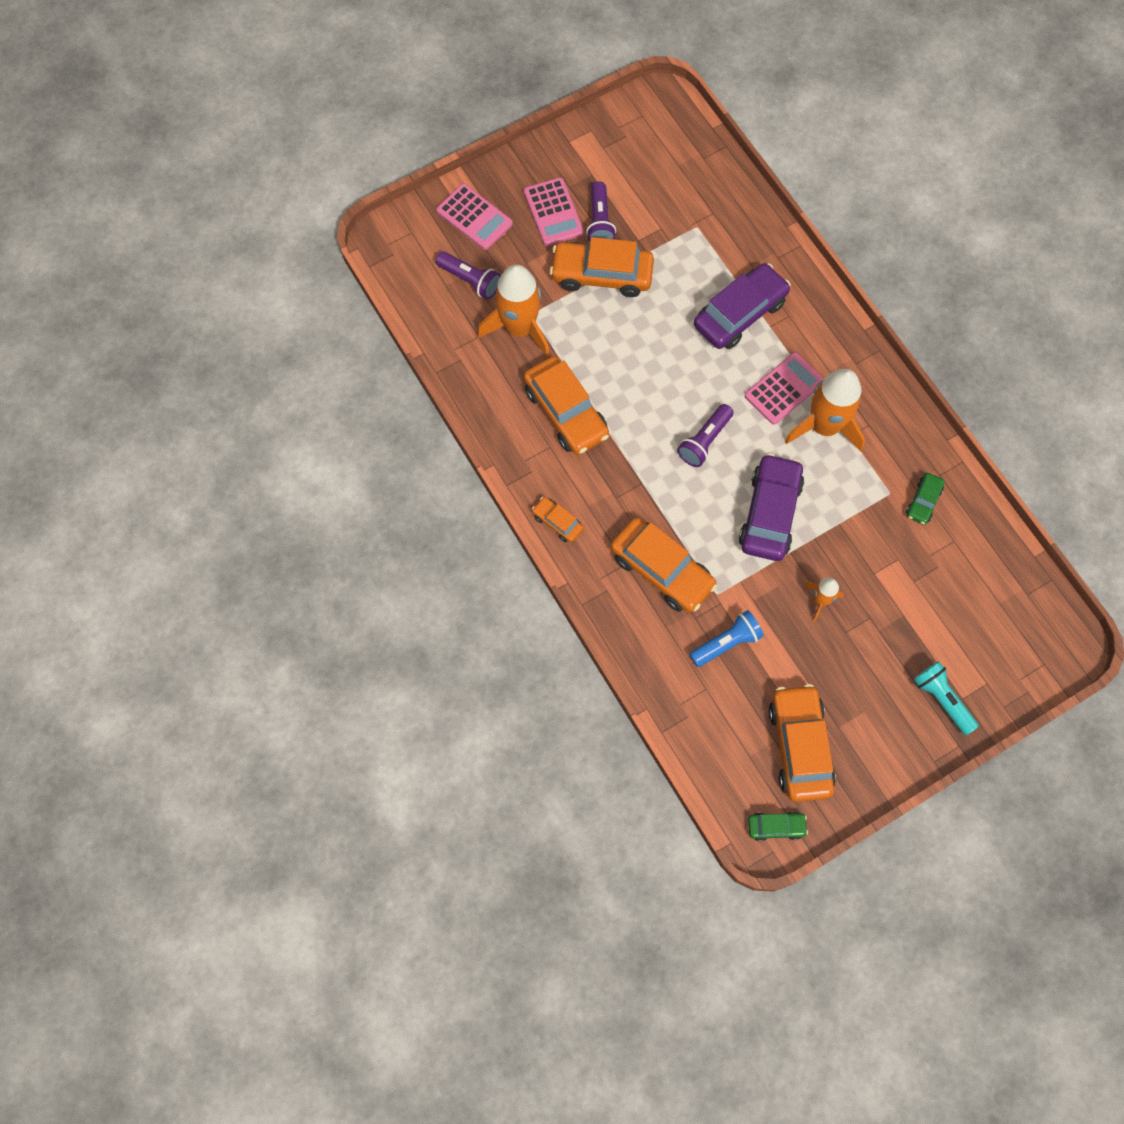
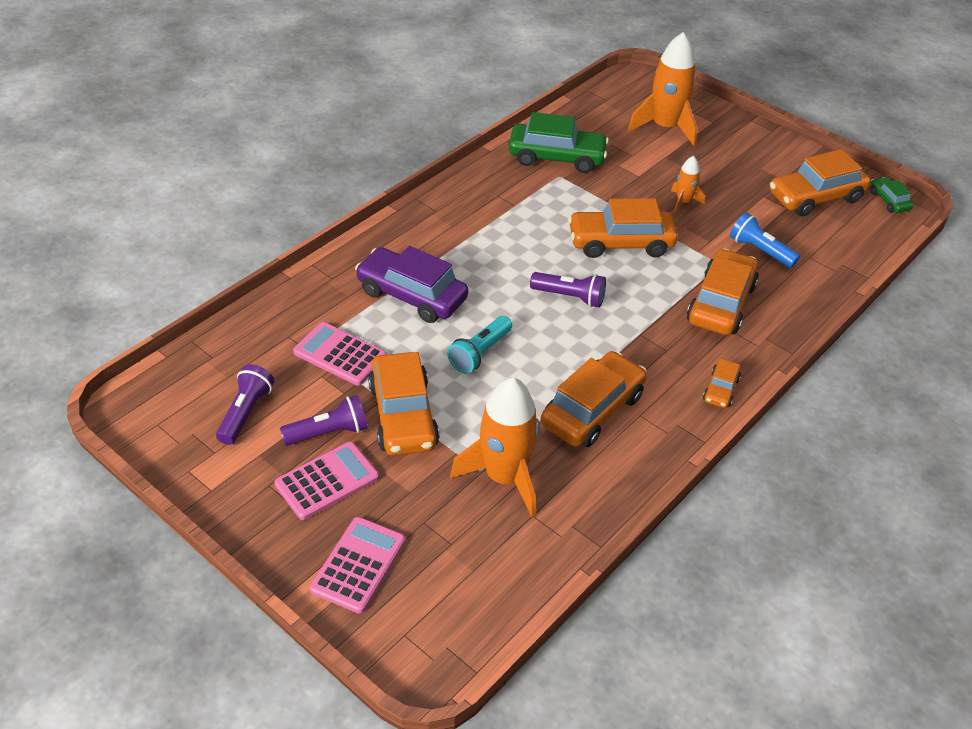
camera: 110 degrees left, 25 degrees down
purple flashlight [436,252,501,299] -> purple flashlight moved to [216,364,274,445]
purple car [739,453,804,561] -> orange car [568,198,678,258]
pink calculator [745,352,824,425] -> pink calculator moved to [293,322,387,386]
orange rocket [785,369,865,451] -> orange rocket moved to [628,32,698,146]
green car [906,473,945,525] -> green car [509,112,609,173], size x2.01
turquoise flashlight [913,661,979,735] -> turquoise flashlight moved to [447,316,512,373]

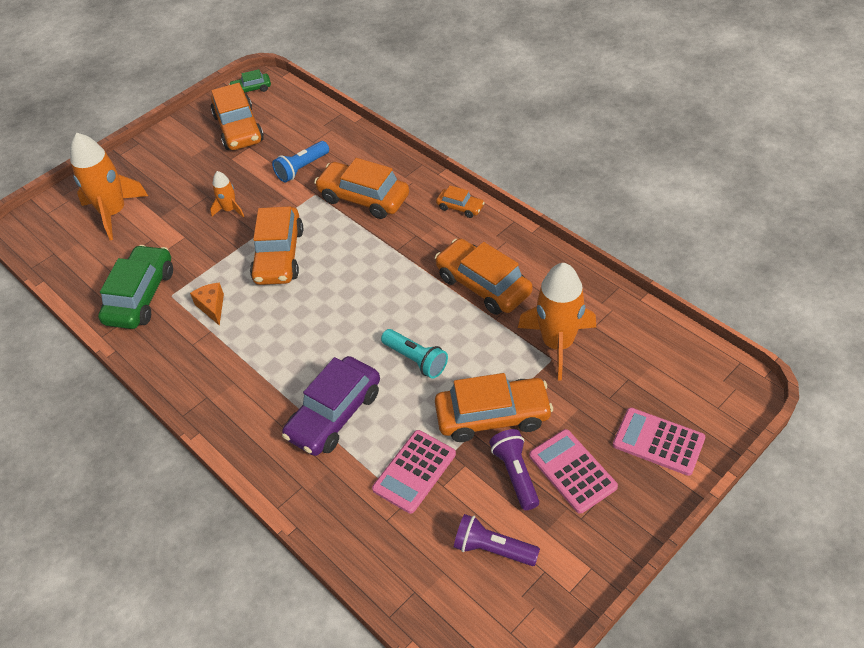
camera: 80 degrees left, 5 degrees up
purple flashlight [530,272,606,308] -> none
none -> orange cheese [190,282,224,326]

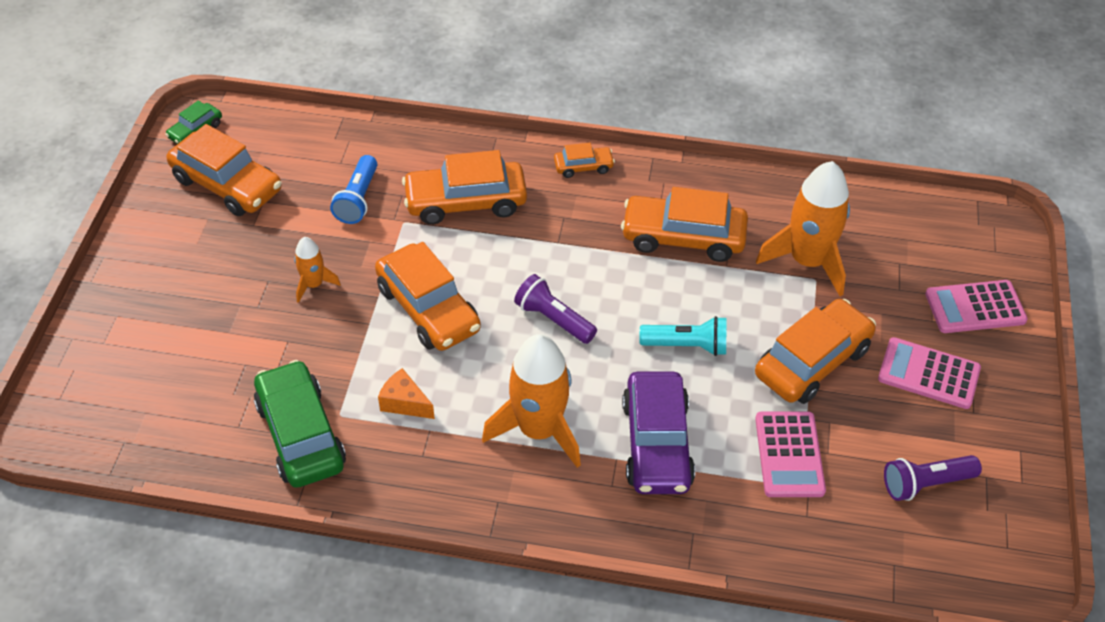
camera: 40 degrees left, 0 degrees up
orange rocket [70,132,148,240] -> orange rocket moved to [482,334,581,468]
purple flashlight [489,429,539,510] -> purple flashlight moved to [514,274,597,344]

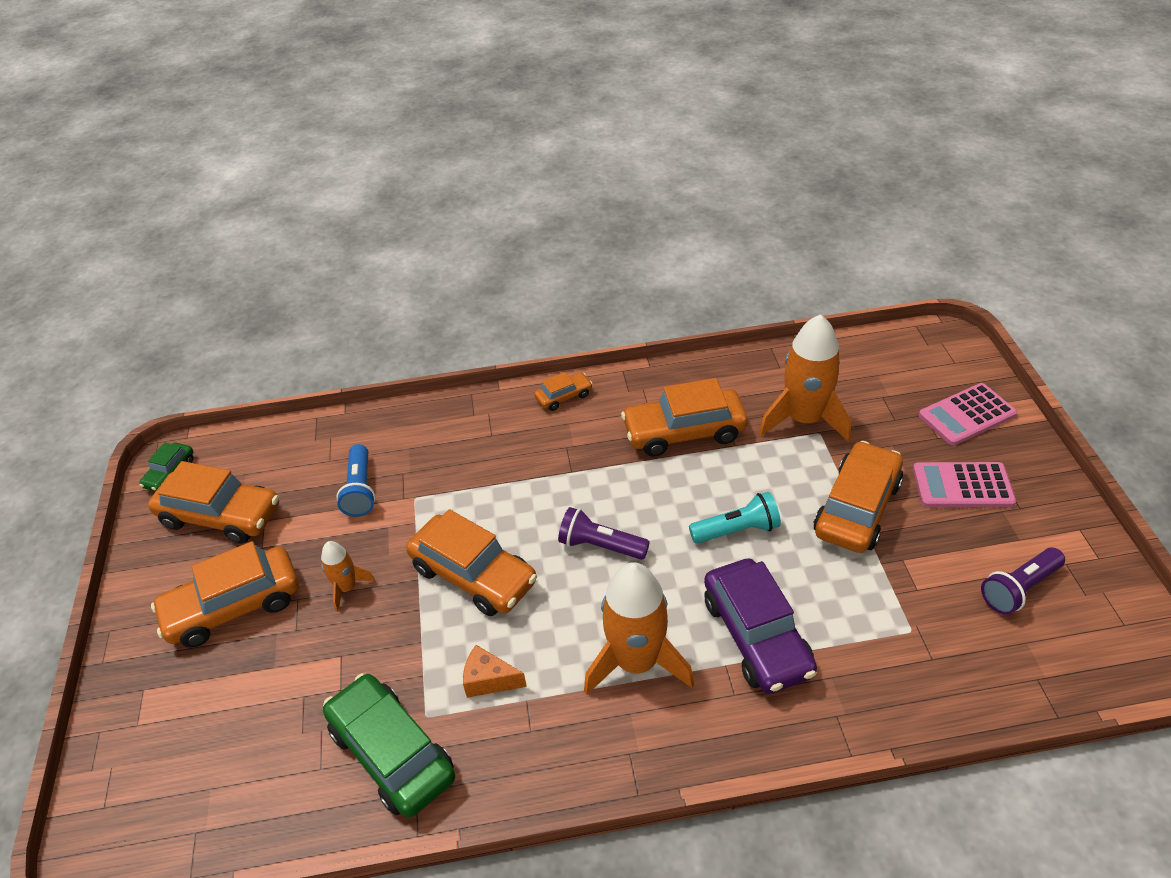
camera: 15 degrees left, 5 degrees down
orange car [402,150,527,225] -> orange car moved to [151,541,299,648]
pink calculator [755,411,826,497] -> none

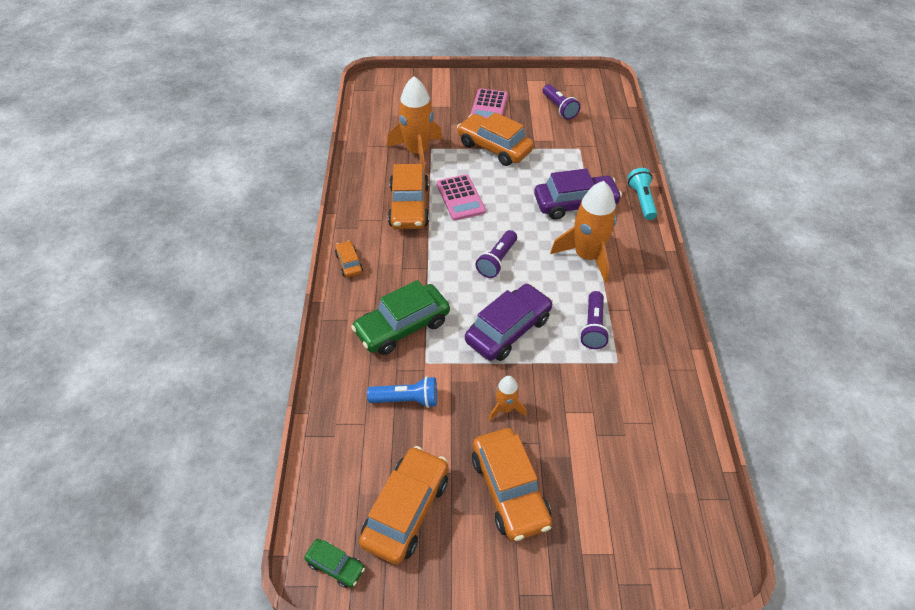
camera: 85 degrees left, 5 degrees up
green car [323,673,455,818] -> green car moved to [351,280,450,355]
orange car [406,509,537,616] -> purple car [465,284,553,361]
orange cheese [463,645,527,698] -> purple flashlight [580,291,610,349]
turquoise flashlight [689,492,781,544] -> turquoise flashlight moved to [627,168,657,220]
pink calculator [919,383,1017,446] -> pink calculator moved to [436,174,486,220]

